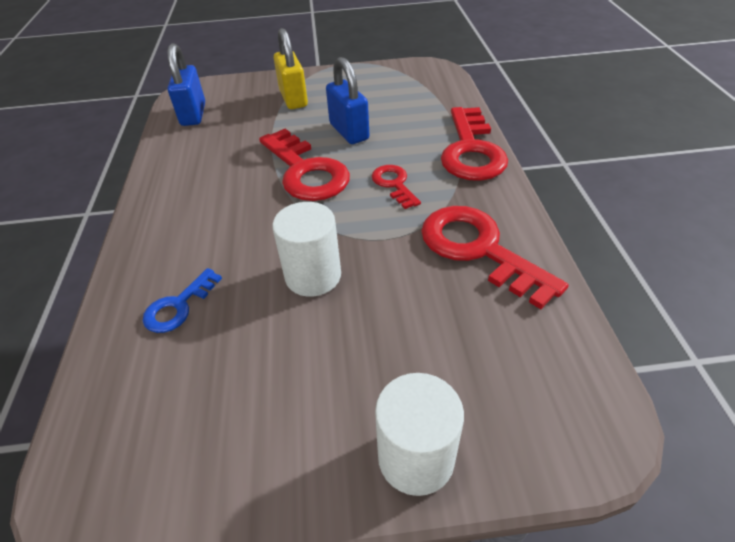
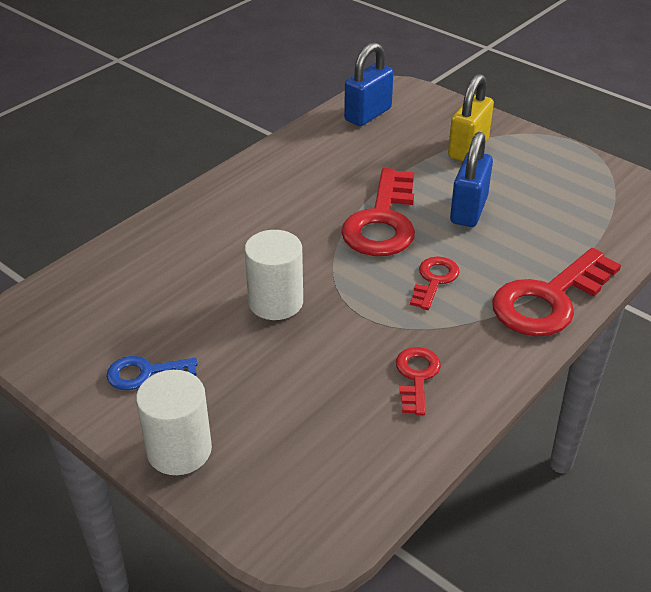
camera: 45 degrees right, 5 degrees down
blue key [143,268,222,333] -> blue key moved to [107,356,198,390]
red key [421,206,569,309] -> red key [396,347,441,415], size x0.53

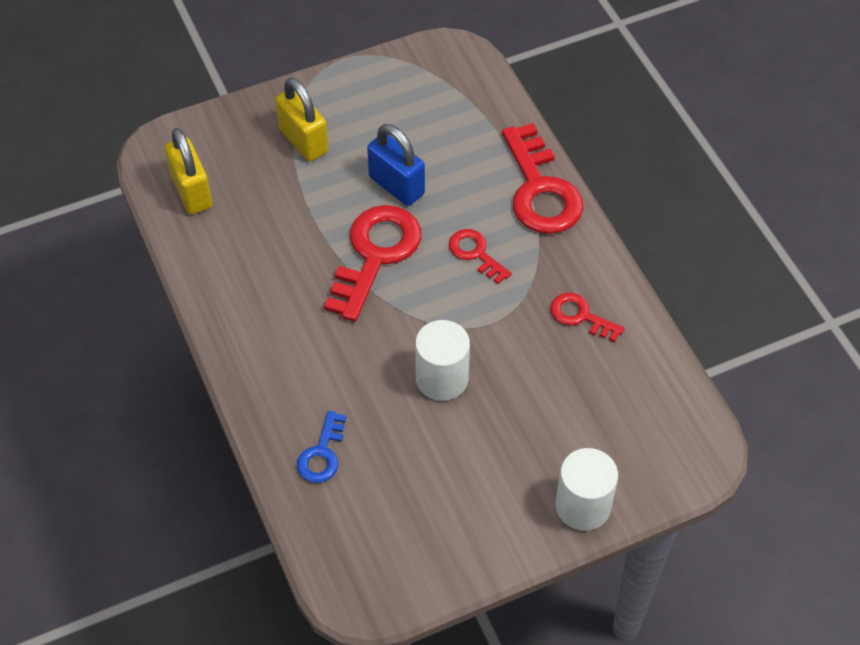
camera: 65 degrees left, 15 degrees up
blue key [107,356,198,390] -> blue key moved to [297,411,347,483]
red key [341,168,415,256] -> red key turned 105 degrees counterclockwise [324,205,421,322]
blue padlock [344,42,394,126] -> yellow padlock [165,128,212,214]

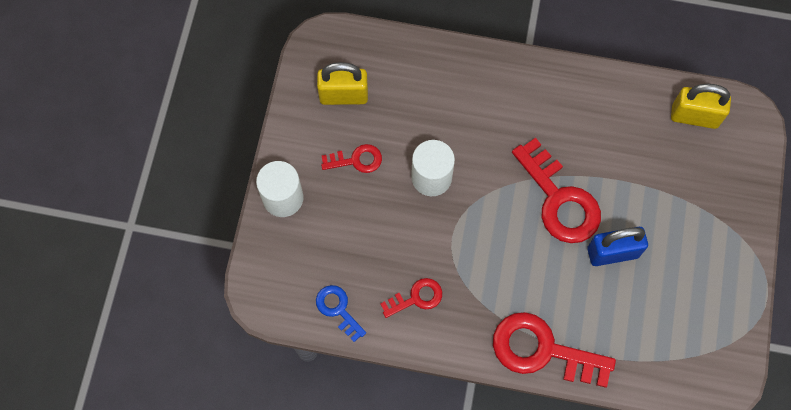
camera: 125 degrees right, 15 degrees up
yellow padlock [275,77,328,162] -> yellow padlock moved to [317,62,368,105]
blue key [297,411,347,483] -> blue key moved to [316,285,366,342]
red key [449,229,512,284] -> red key moved to [321,144,382,173]

